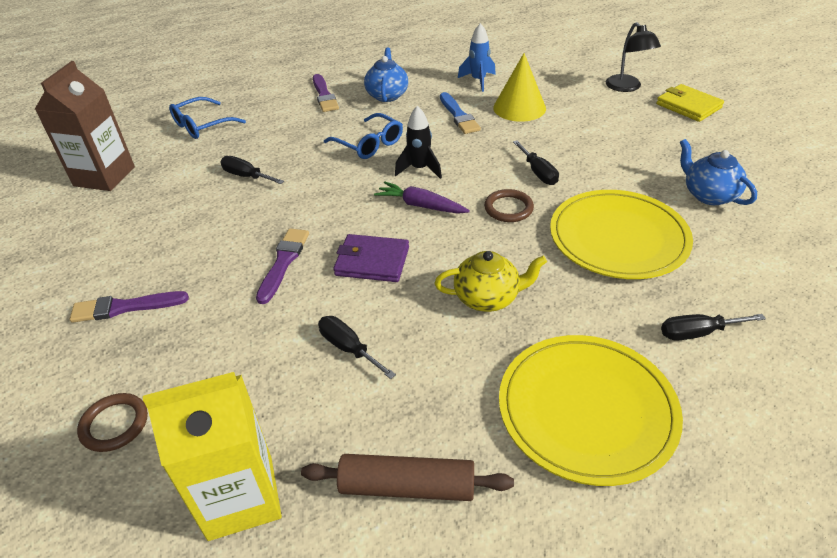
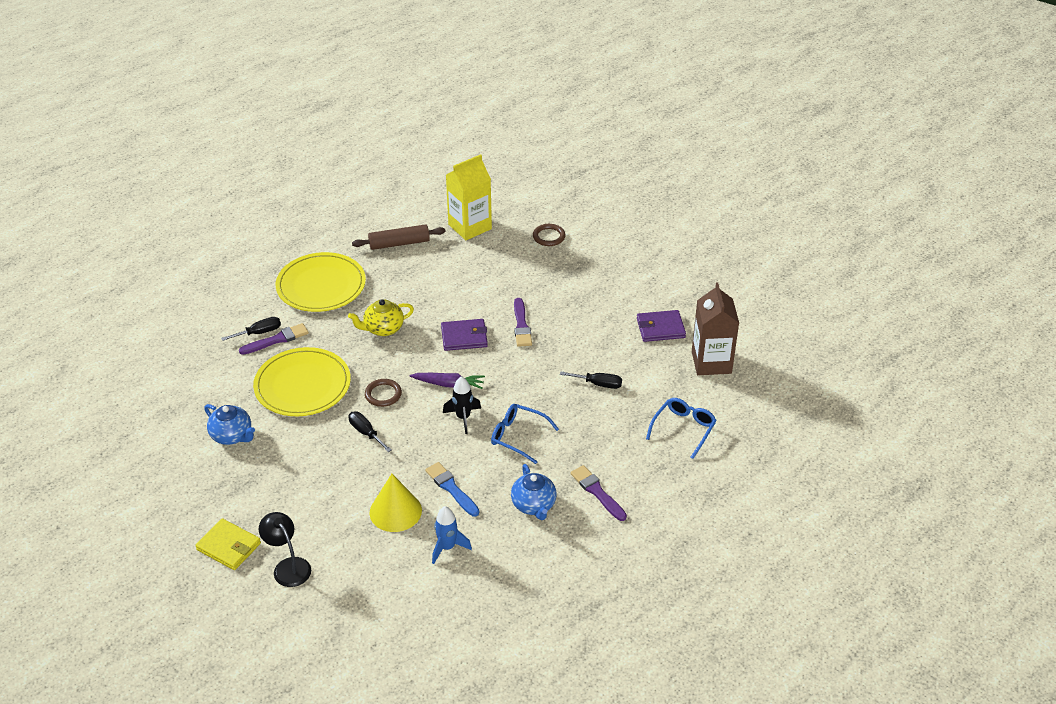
camera: 160 degrees right, 0 degrees up
purple brush [70,291,189,323] -> purple brush moved to [239,323,309,355]
black screwdriver [318,316,396,379] -> none
none -> purple wallet [637,310,686,342]

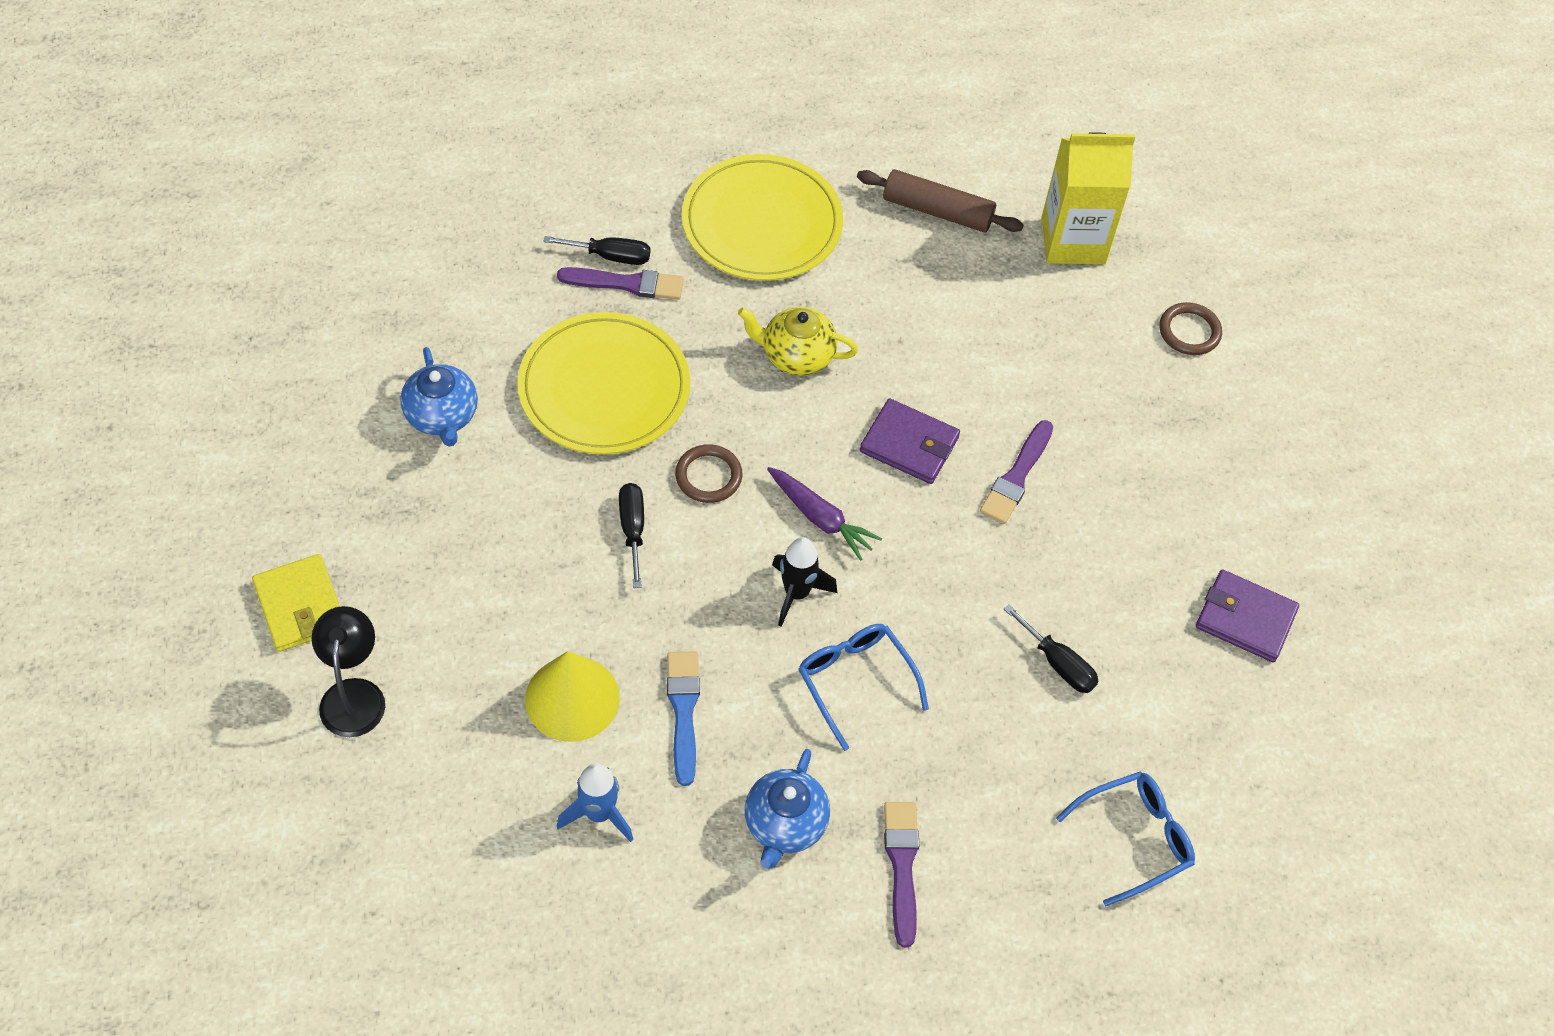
camera: 30 degrees right, 15 degrees up
brown carton [692,282,739,375] -> none

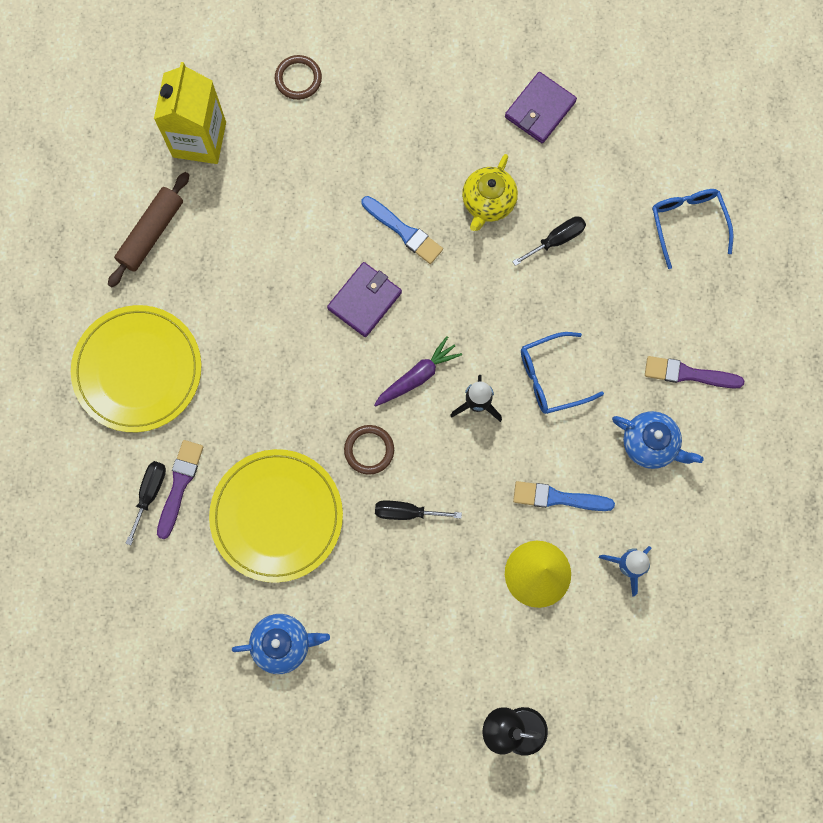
camera: 75 degrees left, 20 degrees up
yellow wallet [252,554,340,652] -> none
yellow teapot [738,307,858,376] -> yellow teapot moved to [462,154,518,231]
purple brush [980,420,1053,524] -> blue brush [362,196,443,264]

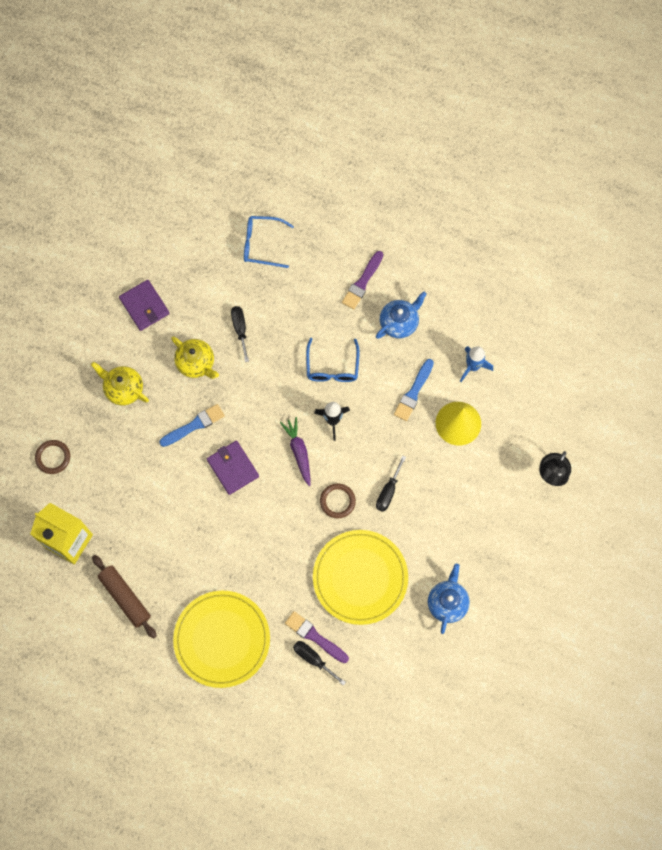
camera: 70 degrees left, 5 degrees down
none -> yellow teapot [91,362,149,405]

